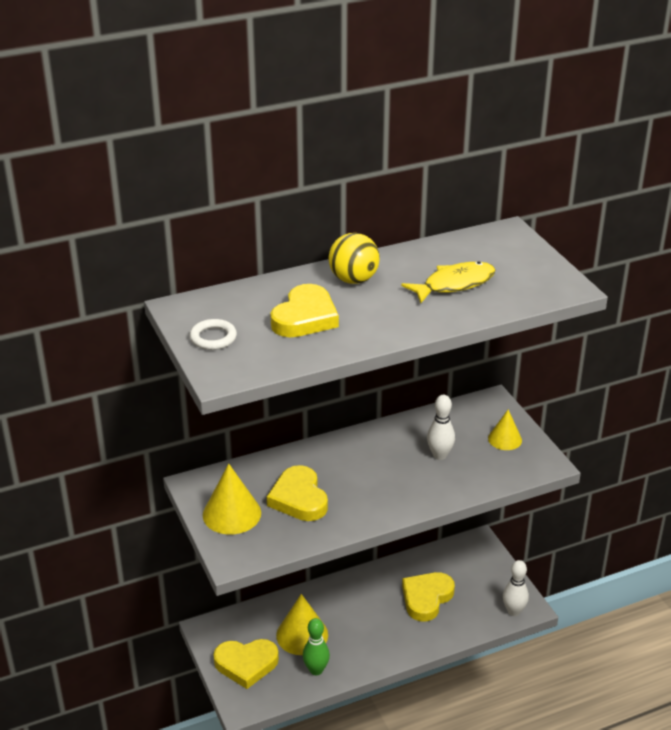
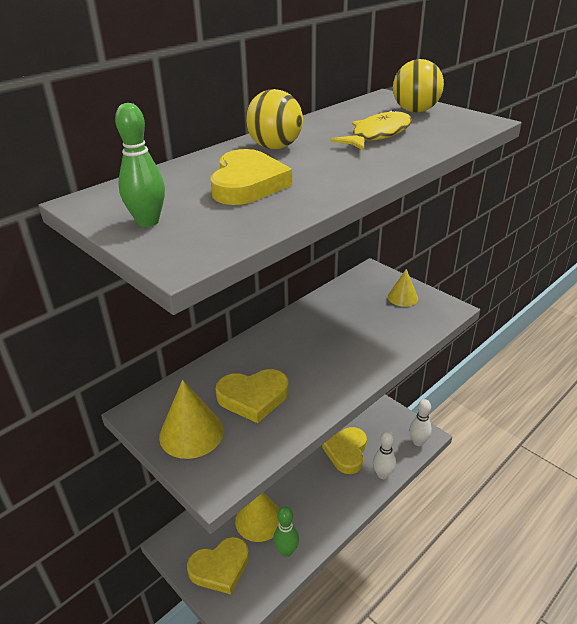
camera: 20 degrees left, 0 degrees up
white ring [190,319,237,350] -> green bowling pin [115,103,165,227]
yellow heart [267,465,328,521] -> yellow heart turned 60 degrees counterclockwise [215,369,289,423]
white bowling pin [427,395,455,460] -> white bowling pin moved to [373,431,396,479]
none -> yellow ball [393,59,444,113]

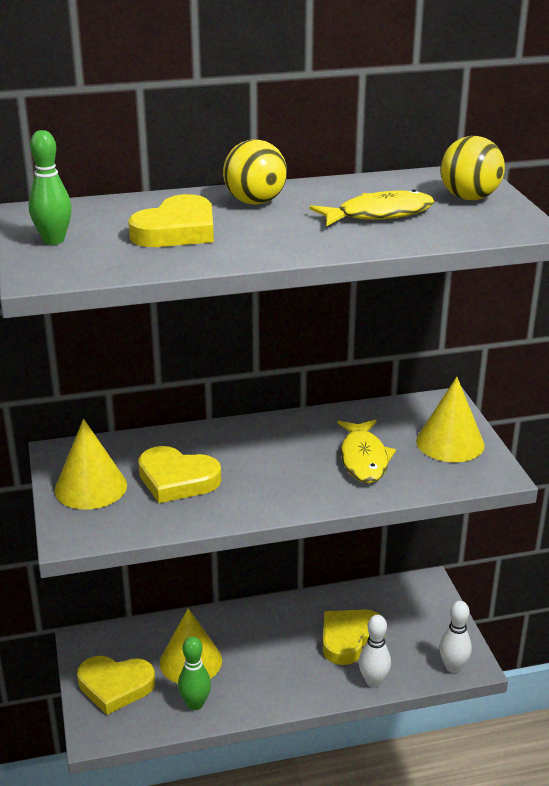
camera: 30 degrees right, 5 degrees down
yellow cone [388,269,418,307] -> yellow cone [416,377,484,462], size x1.61
none -> yellow fish [338,420,396,483]

